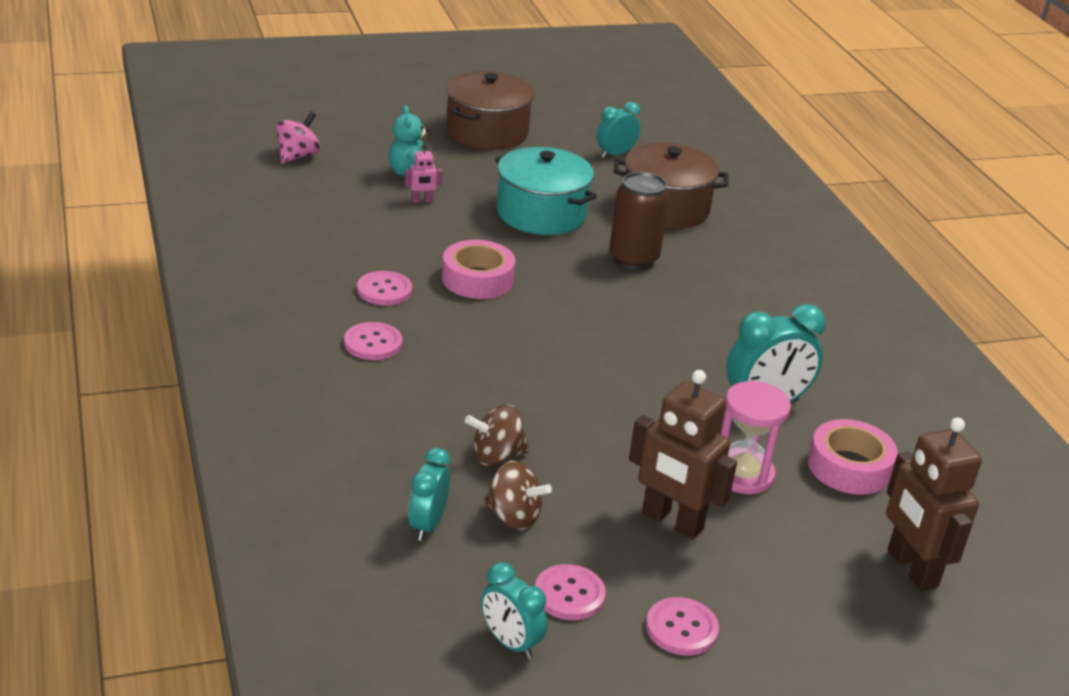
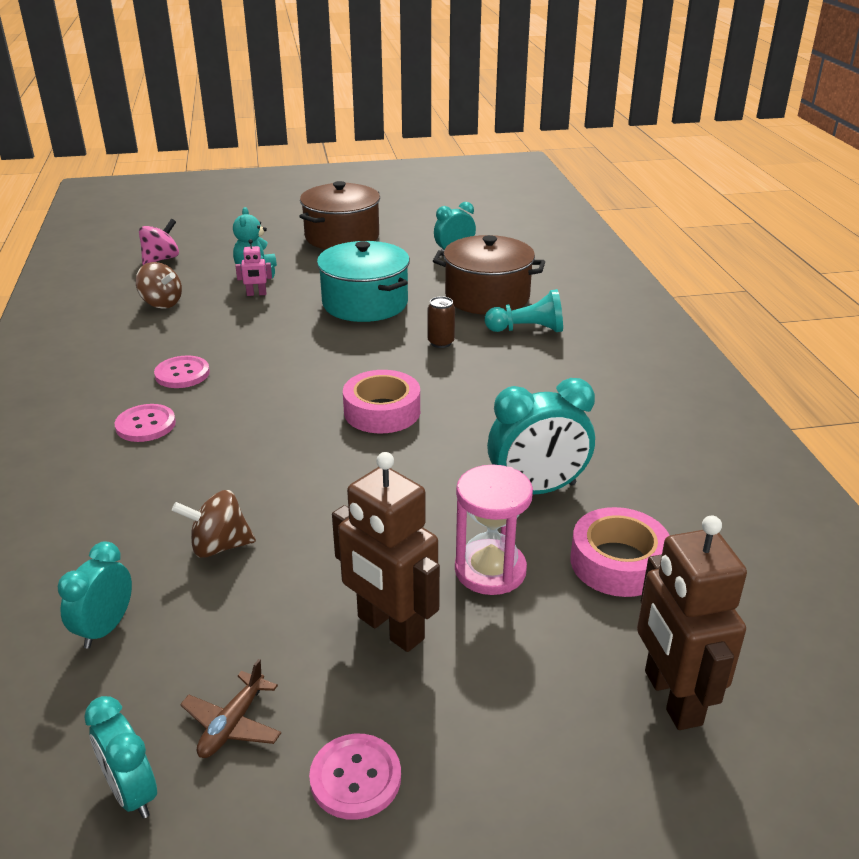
camera: 10 degrees right, 0 degrees up
pink tape [442,240,515,299] -> pink tape moved to [343,370,420,433]
brown spinning top [483,461,552,530] -> brown spinning top moved to [136,262,182,309]
pink button [535,564,606,620] -> brown plane [180,659,281,758]
brown can [609,172,669,270] -> brown can [428,296,455,348], size x0.53
none -> turquoise pawn [485,289,563,332]

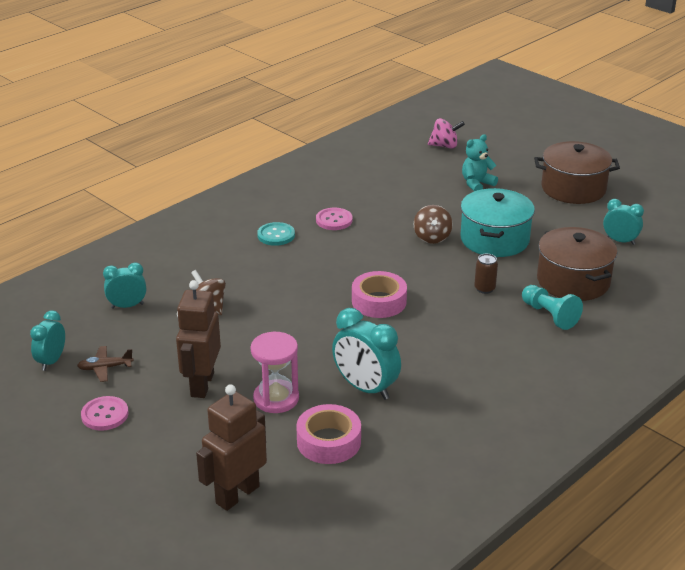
camera: 55 degrees right, 0 degrees up
pink button [115,404,176,442] -> turquoise button [257,222,295,246]
brown spinning top [136,262,182,309] -> brown spinning top moved to [414,205,453,244]
pink robot [236,239,272,296] -> none

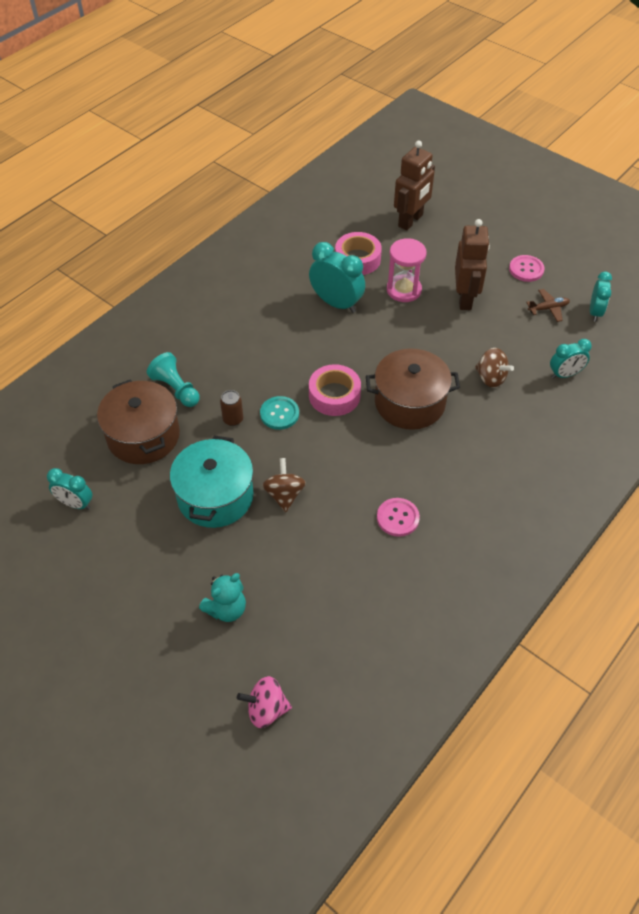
camera: 175 degrees right, 20 degrees up
turquoise button [257,222,295,246] -> turquoise button moved to [260,396,299,430]
brown pot [534,141,620,204] -> brown pot moved to [366,349,460,430]

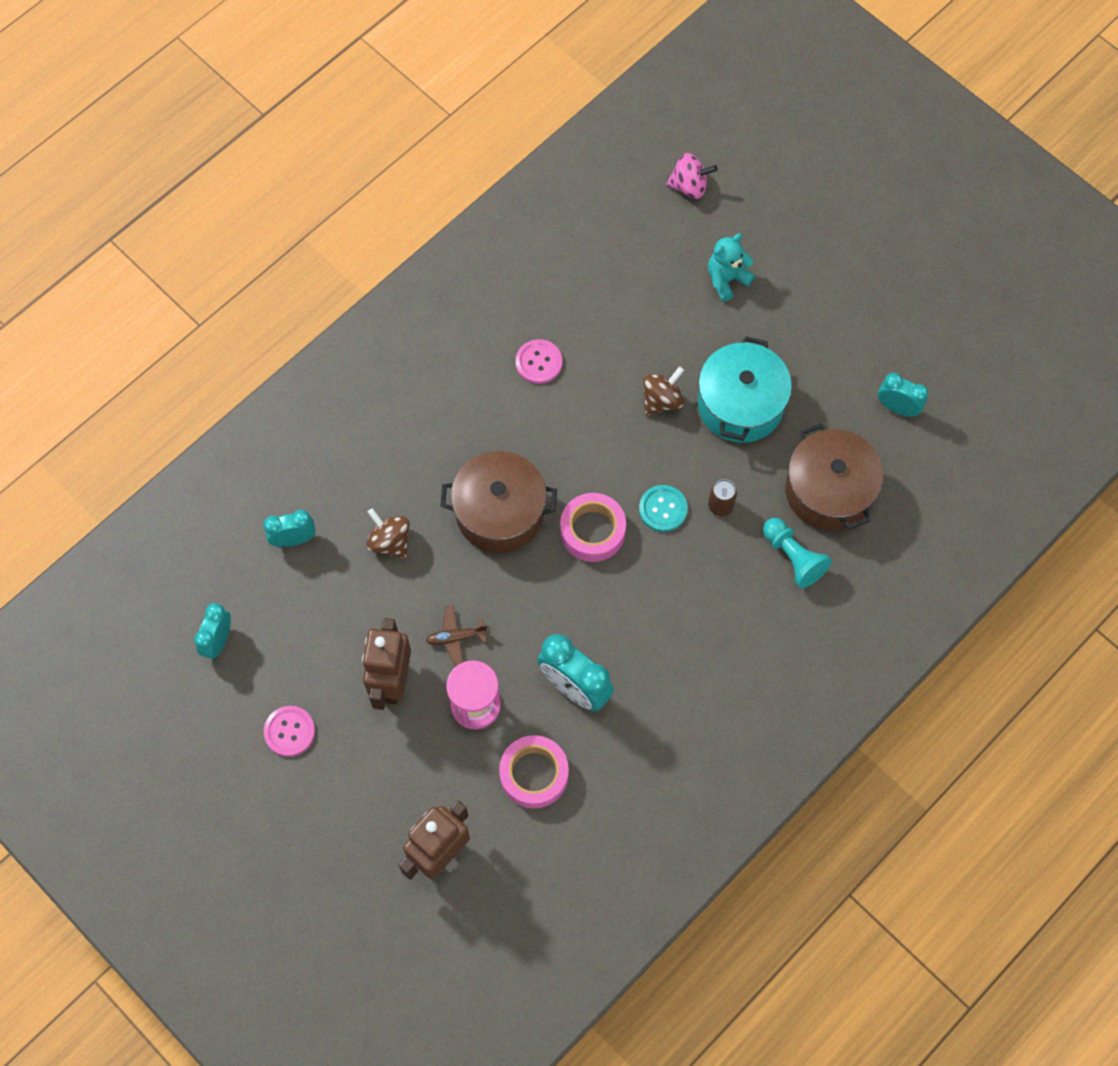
camera: 175 degrees left, 15 degrees up
brown spinning top [262,458,306,512] -> brown spinning top turned 135 degrees counterclockwise [643,366,684,416]
brown plane [526,289,570,322] -> brown plane moved to [426,605,488,666]

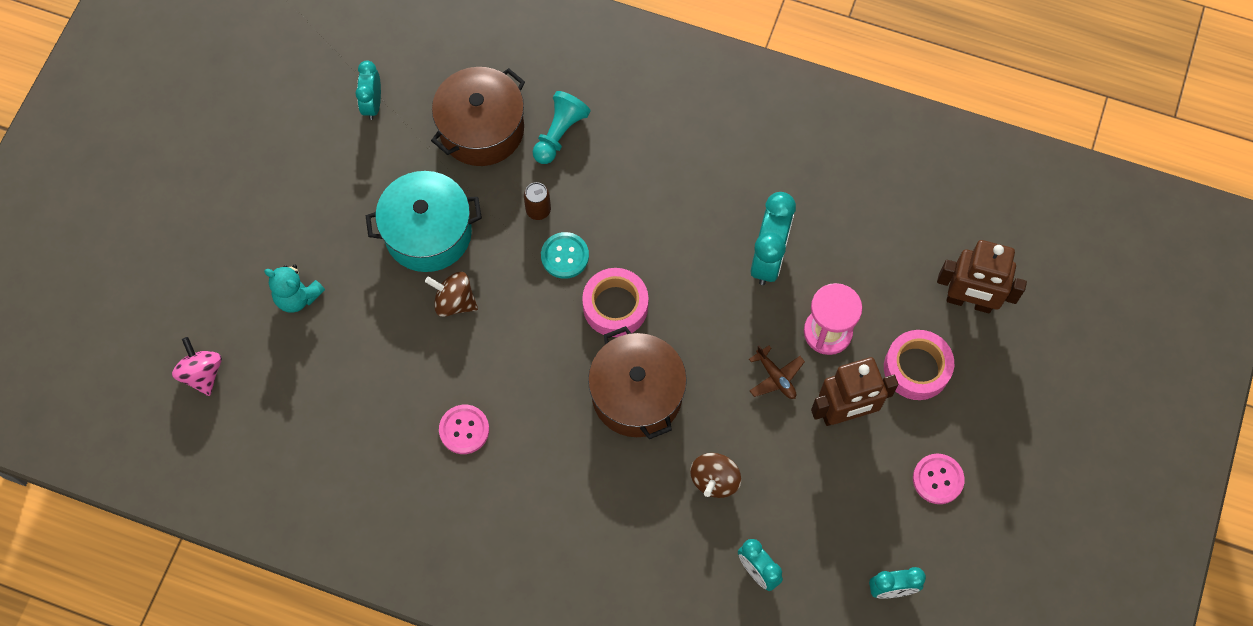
camera: 115 degrees left, 0 degrees up
pink tape [499,735,569,809] -> pink tape moved to [884,330,954,400]

